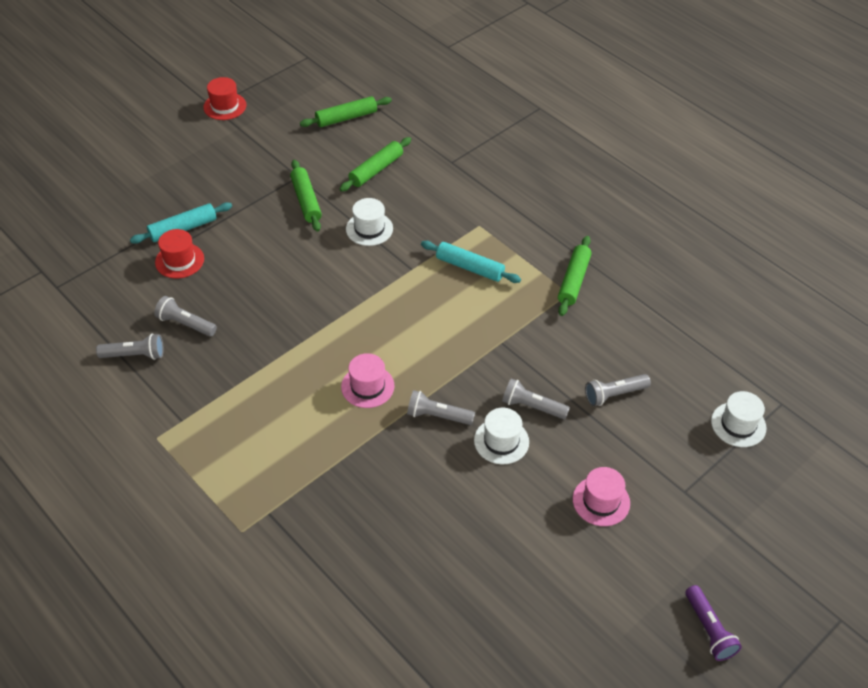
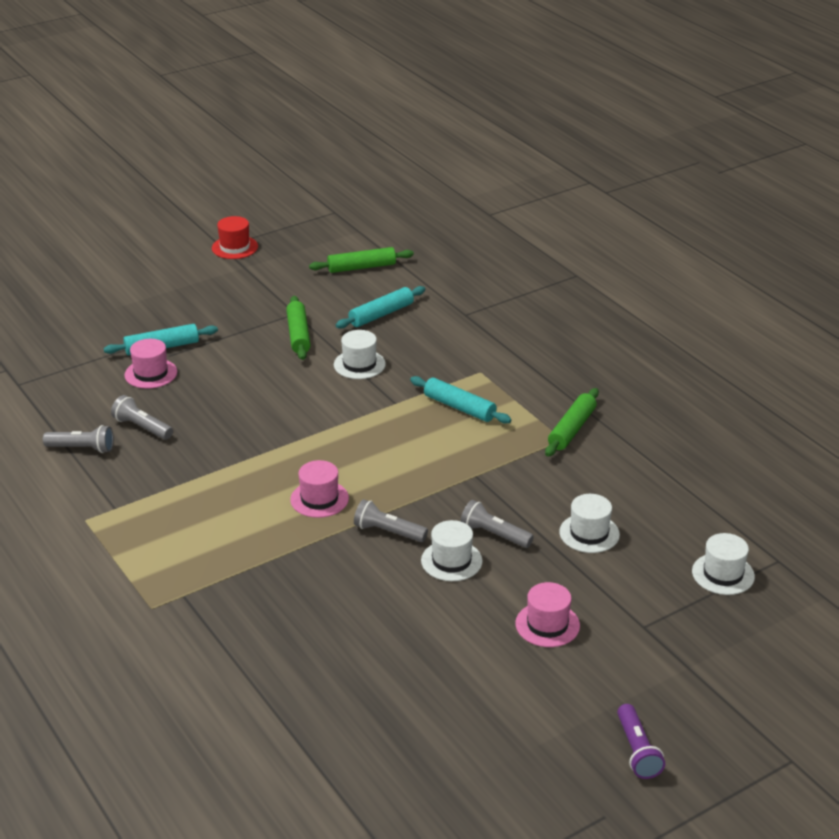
camera: 10 degrees right, 15 degrees down
red hat [155,229,204,278] -> pink hat [124,339,177,389]
green rolling pin [339,137,411,192] -> turquoise rolling pin [336,286,426,329]
grey flashlight [585,374,651,406] -> white hat [559,494,620,553]

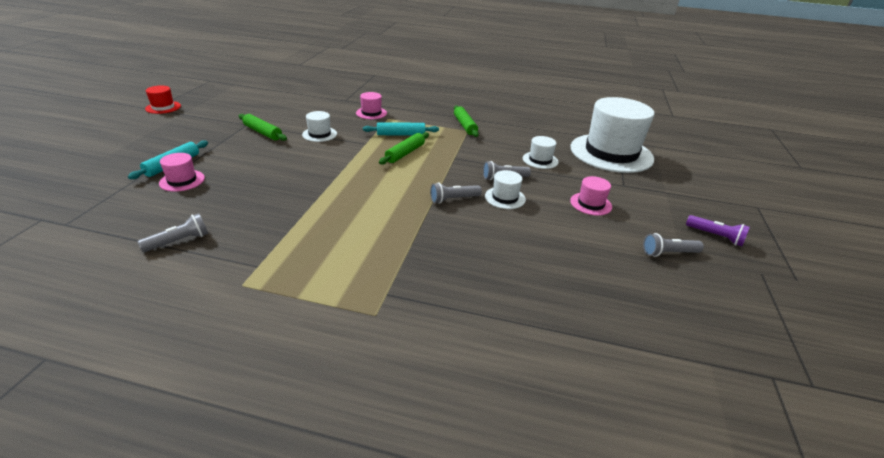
camera: 45 degrees left, 0 degrees up
grey flashlight [111,395,173,440] -> grey flashlight moved to [643,233,704,257]
pink hat [290,460,349,518] -> pink hat moved to [356,92,387,119]
green rolling pin [309,247,414,273] -> green rolling pin moved to [379,132,429,165]
turquoise rolling pin [336,286,426,329] -> none
white hat [692,533,755,595] -> white hat [571,97,655,173], size x2.38

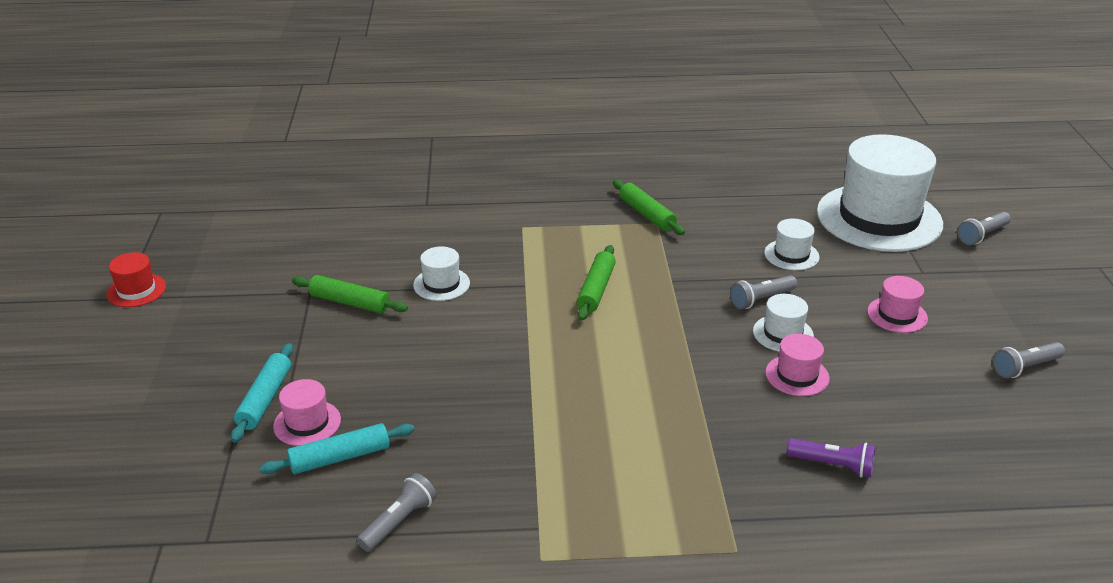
camera: 15 degrees left, 0 degrees up
pink hat [356,92,387,119] -> pink hat moved to [765,334,830,396]
turquoise rolling pin [363,122,439,135] -> turquoise rolling pin moved to [260,423,415,474]
grey flashlight [430,182,482,204] -> grey flashlight moved to [958,212,1011,245]
purple flashlight [686,215,750,246] -> purple flashlight moved to [787,438,875,478]

